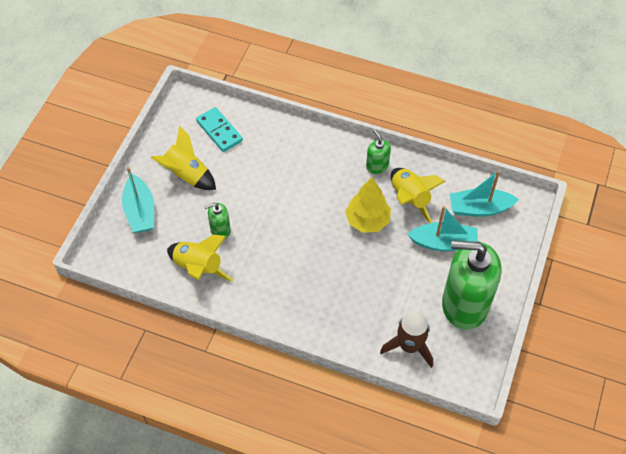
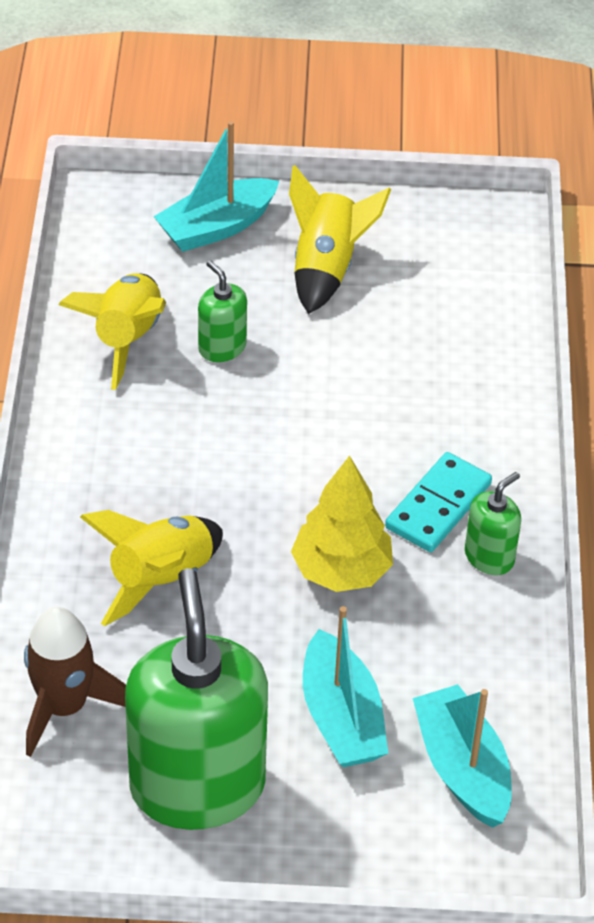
camera: 70 degrees right, 10 degrees down
turquoise domino [196,107,243,152] -> turquoise domino moved to [385,452,492,552]
yellow rocket [391,168,446,223] -> yellow rocket moved to [80,510,223,626]

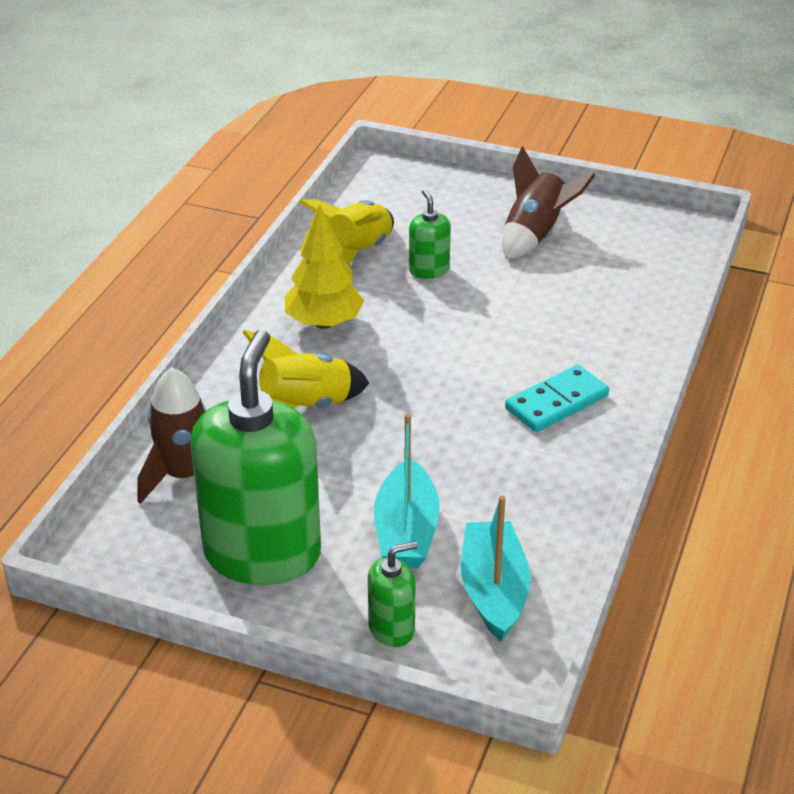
camera: 20 degrees right, 10 degrees down
turquoise boat [153,121,279,252] -> none
yellow rocket [289,165,391,314] -> brown rocket [502,146,595,259]
yellow tree [291,455,393,592] -> yellow tree moved to [285,204,364,329]
green soap dispenser [465,472,521,575] -> green soap dispenser moved to [368,541,418,647]

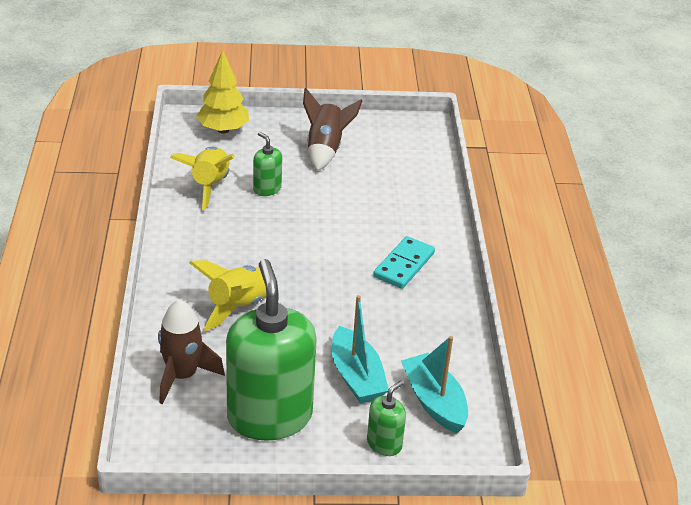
camera: 25 degrees left, 0 degrees up
yellow tree [285,204,364,329] -> yellow tree moved to [196,50,249,134]

